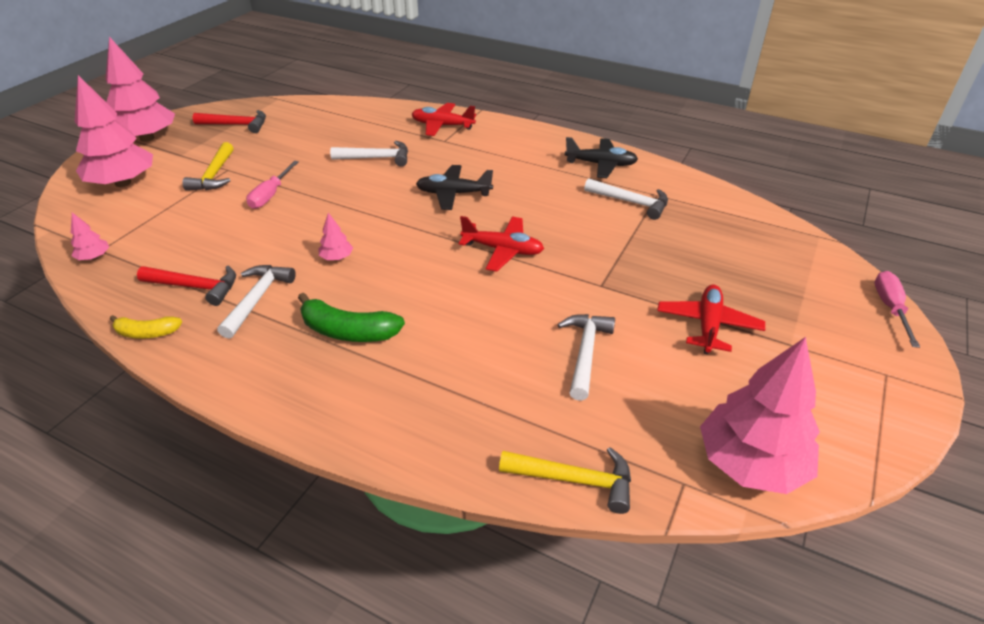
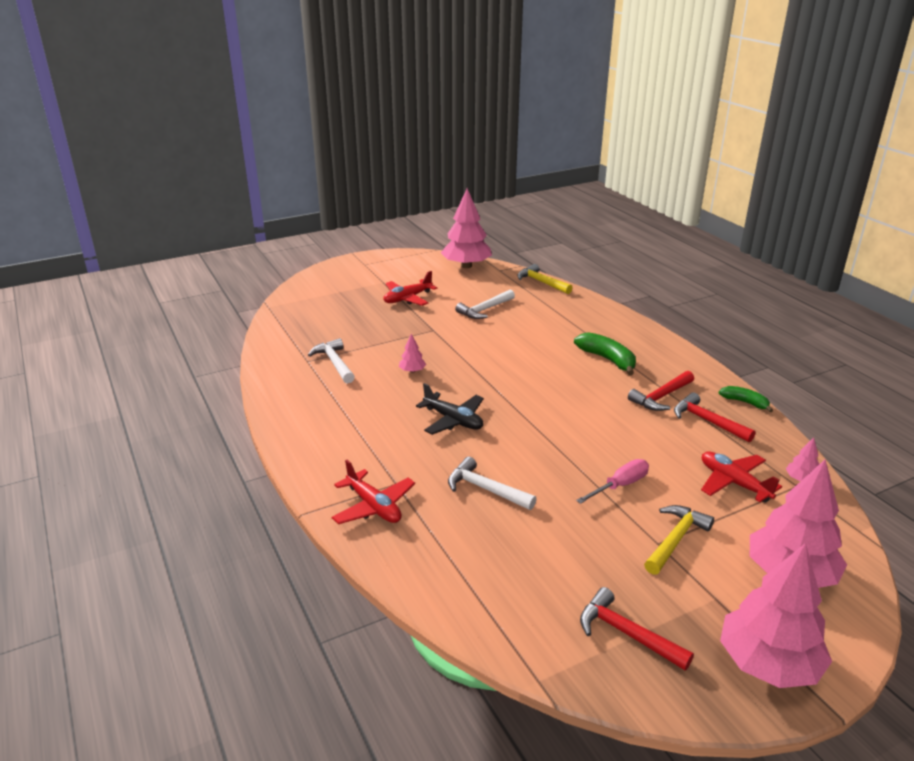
camera: 145 degrees left, 10 degrees down
yellow banana [110,315,182,339] -> green banana [719,386,773,412]
white hammer [217,265,296,339] -> red hammer [628,371,694,411]
pink tree [319,213,353,260] -> pink tree moved to [399,334,426,373]
red plane [459,216,544,272] -> red plane moved to [701,452,782,503]
black plane [565,137,638,178] -> none
pink screwdriver [875,271,920,348] -> none

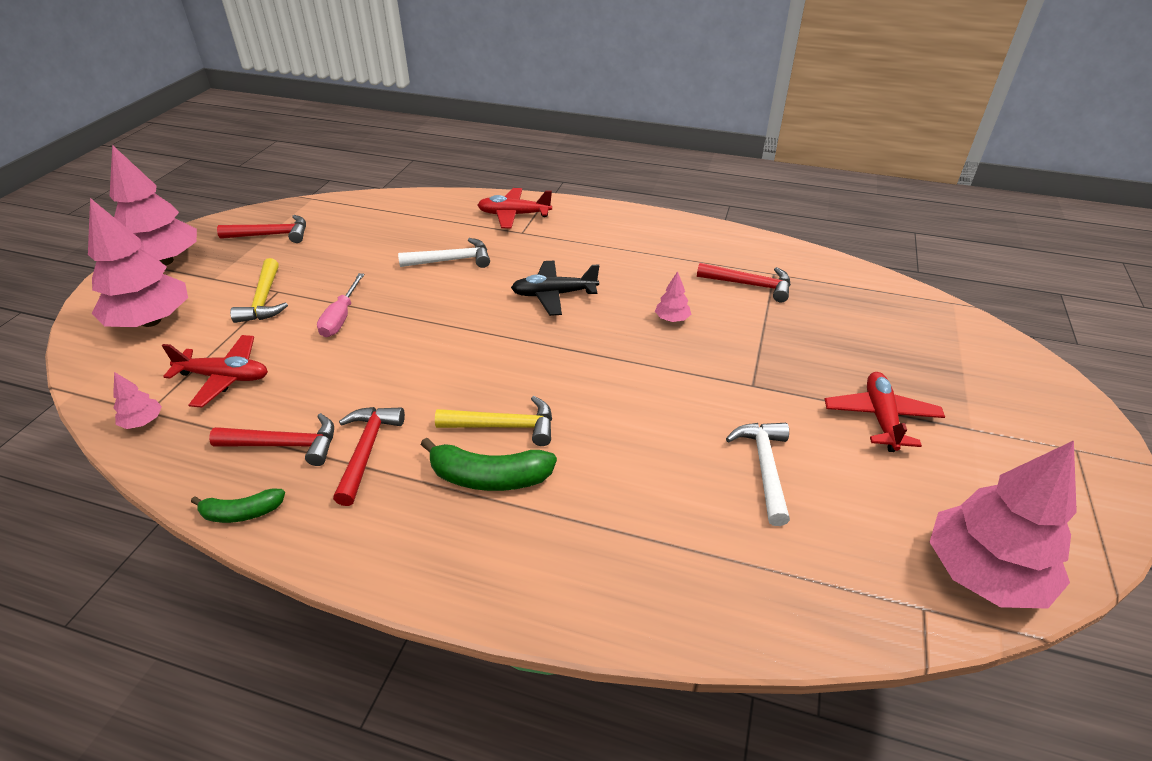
camera: 135 degrees right, 10 degrees up
white hammer [308,338,355,384] -> red hammer [697,263,791,302]
yellow hammer [517,264,572,294] -> yellow hammer moved to [435,396,552,446]

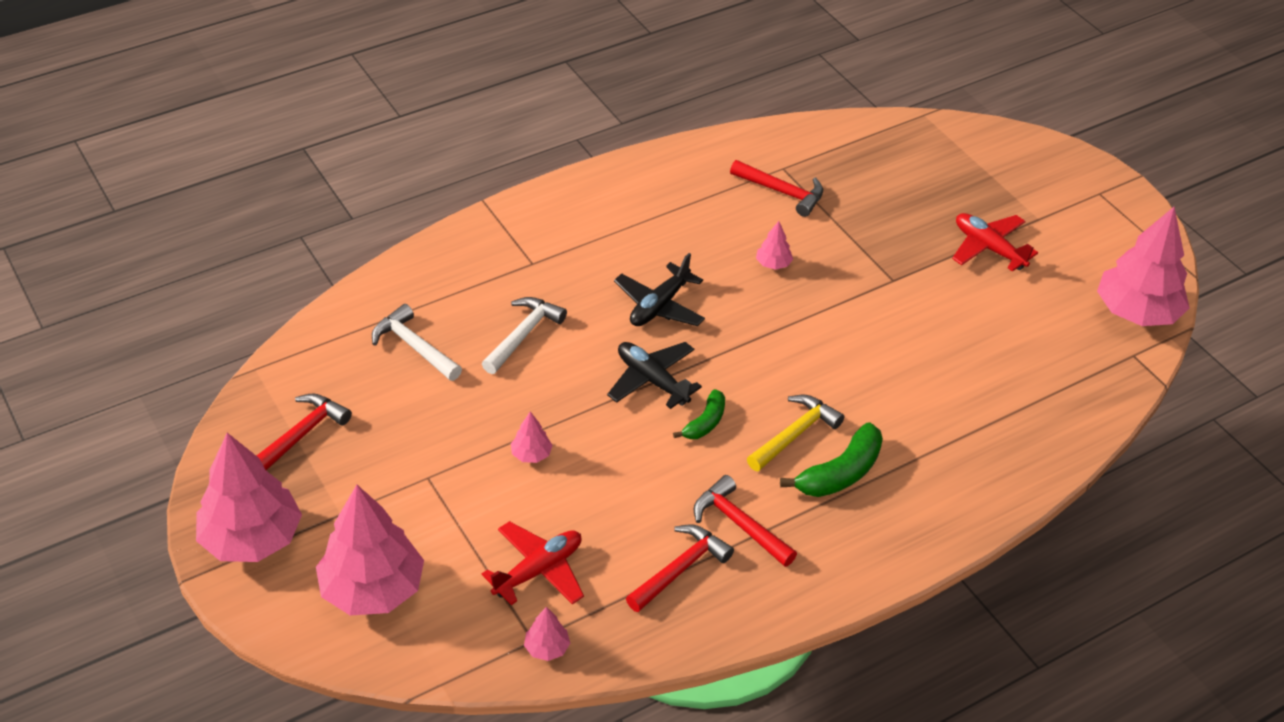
camera: 50 degrees left, 5 degrees up
green banana [191,489,285,523] -> green banana moved to [673,389,725,439]
yellow hammer [230,258,288,323] -> none
pink screwdriver [317,273,364,337] -> pink tree [511,412,553,463]
red plane [478,188,552,229] -> none
red hammer [697,263,791,302] -> red hammer turned 60 degrees clockwise [730,160,823,217]
white hammer [726,423,790,526] -> white hammer moved to [372,304,462,381]
none -> black plane [607,342,702,409]

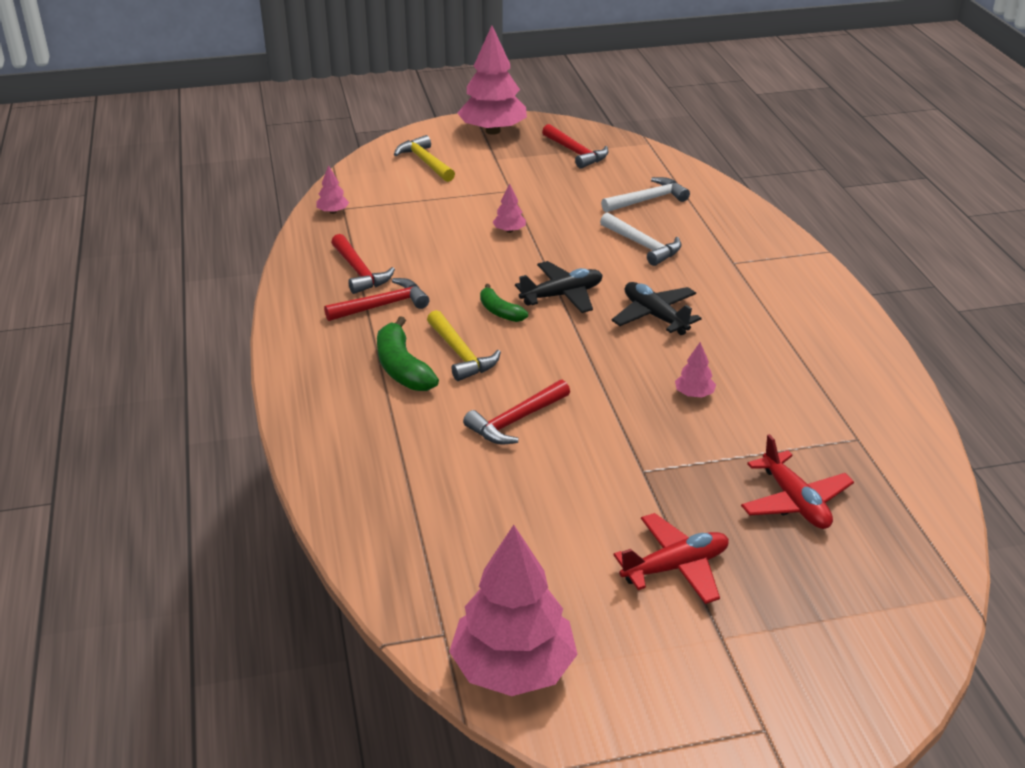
camera: 110 degrees right, 10 degrees down
pink tree [316,485,424,616] -> yellow hammer [394,135,455,182]
red plane [482,521,584,605] -> red plane moved to [741,434,854,529]
red hammer [730,160,823,217] -> red hammer moved to [463,380,570,444]

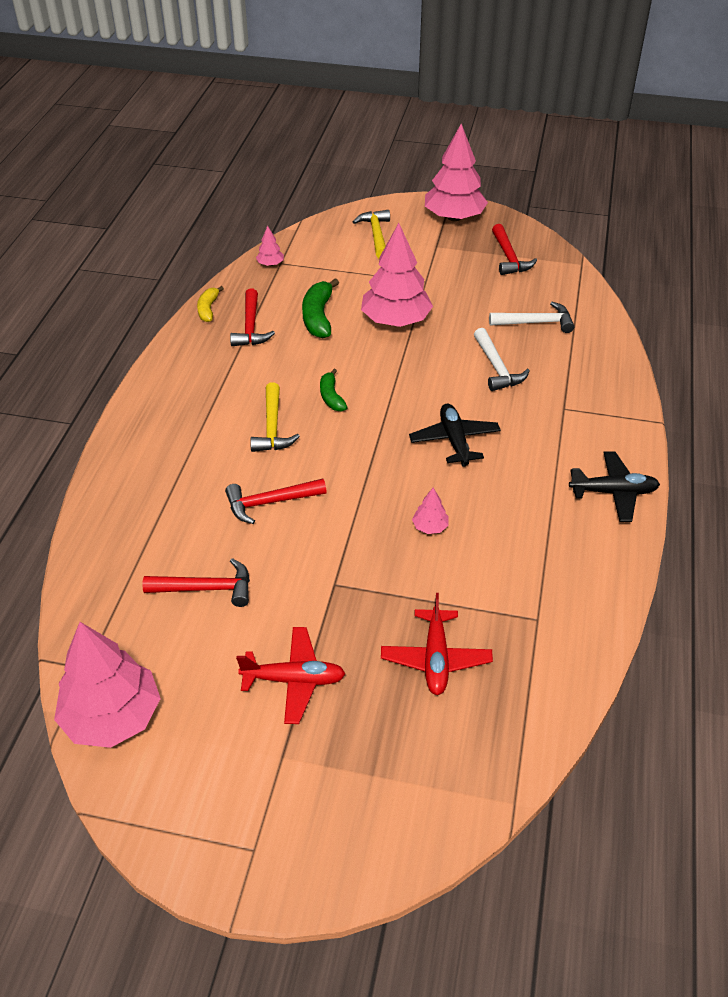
camera: 25 degrees right, 10 degrees up
red hammer [324,278,429,321] -> red hammer moved to [143,558,250,607]
green banana [377,316,439,391] -> green banana moved to [302,278,339,338]
pink tree [492,183,526,233] -> pink tree [361,223,433,327], size x2.37
black plane [515,261,603,313] -> black plane moved to [569,451,660,522]
none -> yellow banana [197,286,224,322]

